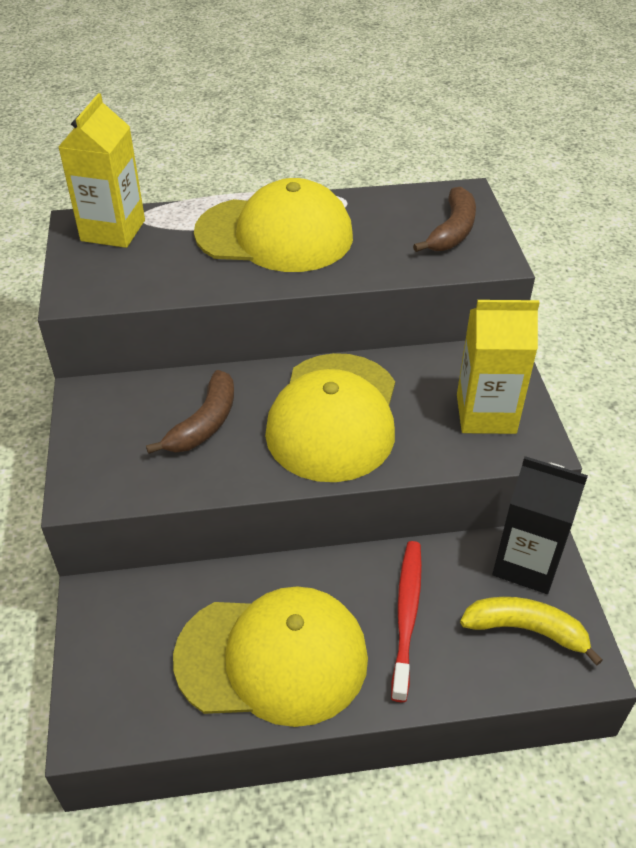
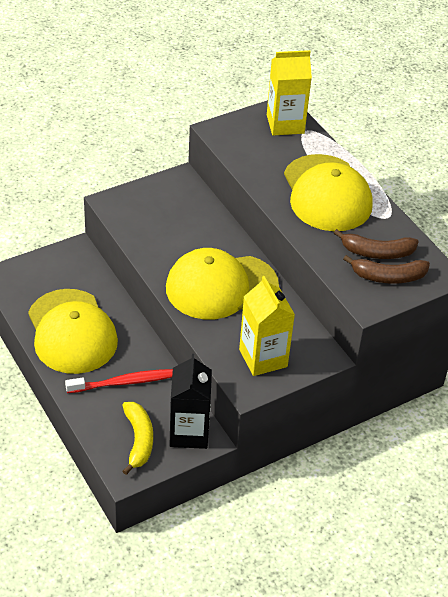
camera: 65 degrees right, 0 degrees up
brown banana [146,370,234,454] -> brown banana moved to [334,229,419,259]

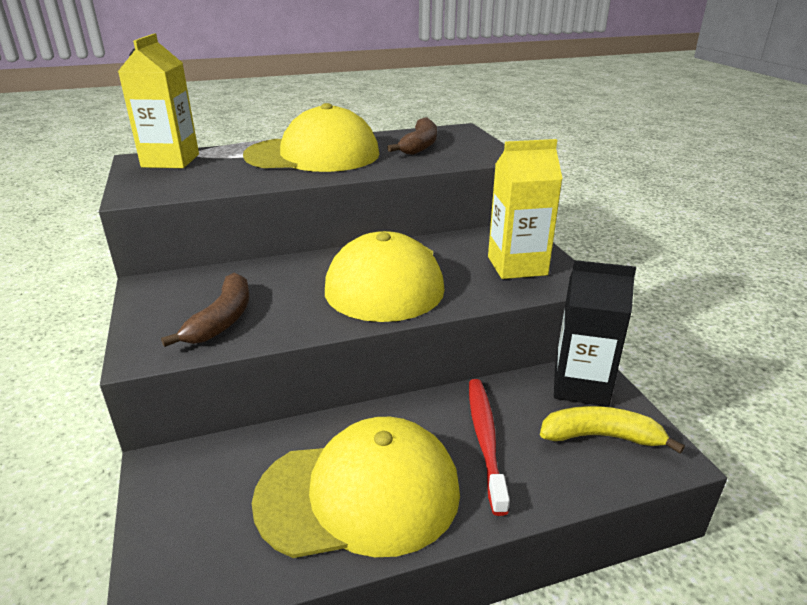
camera: 75 degrees left, 15 degrees down
brown banana [343,255,430,284] -> brown banana moved to [161,273,249,347]

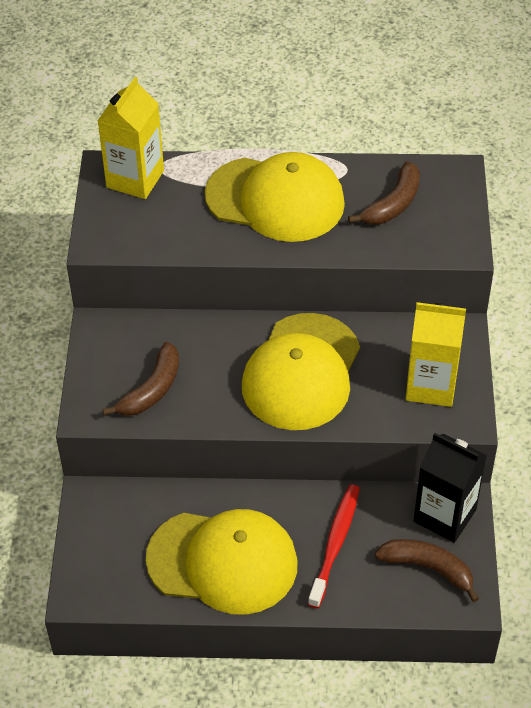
camera: 20 degrees right, 20 degrees up
yellow banana [540,406,685,454] -> brown banana [375,539,479,602]

